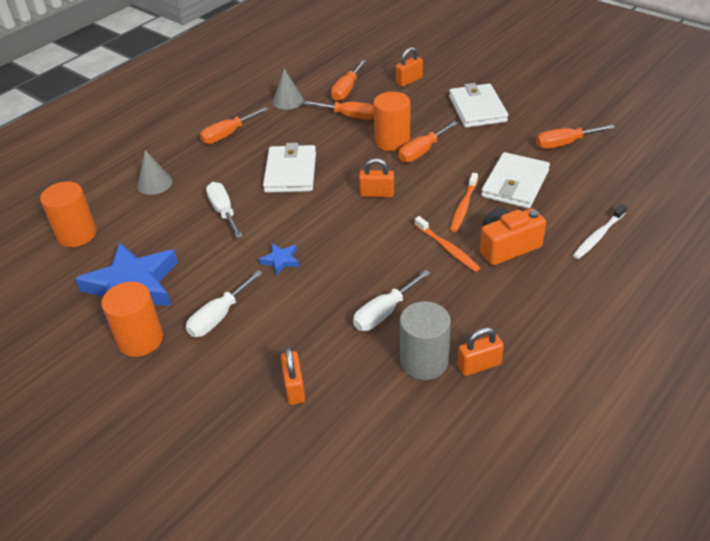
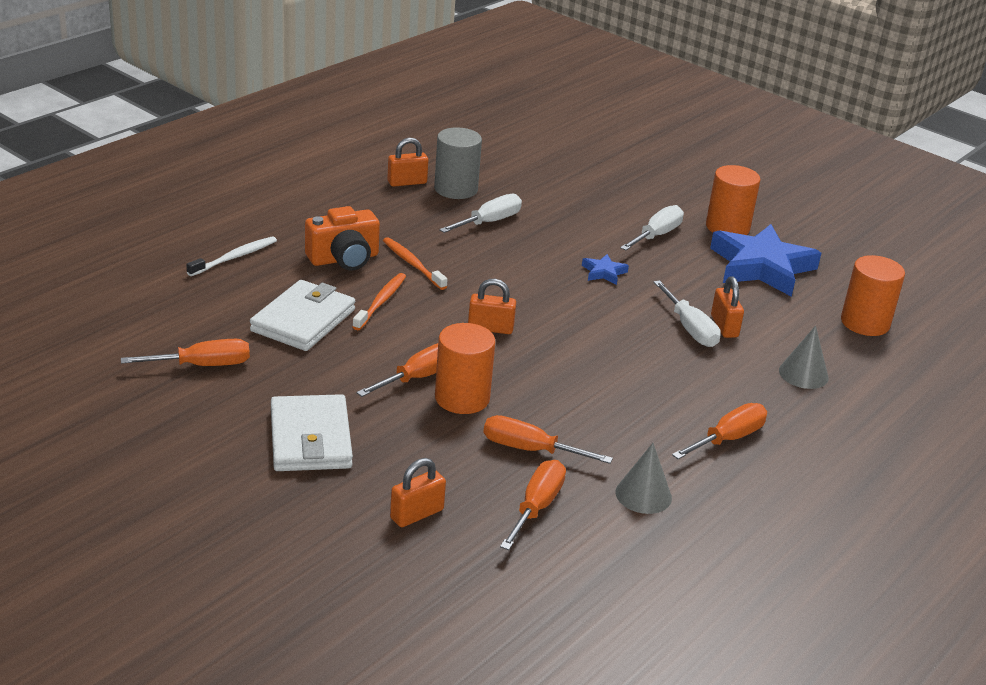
camera: 175 degrees right, 10 degrees down
white wallet [263,143,316,193] -> none
orange padlock [281,347,305,405] -> orange padlock moved to [711,276,744,338]

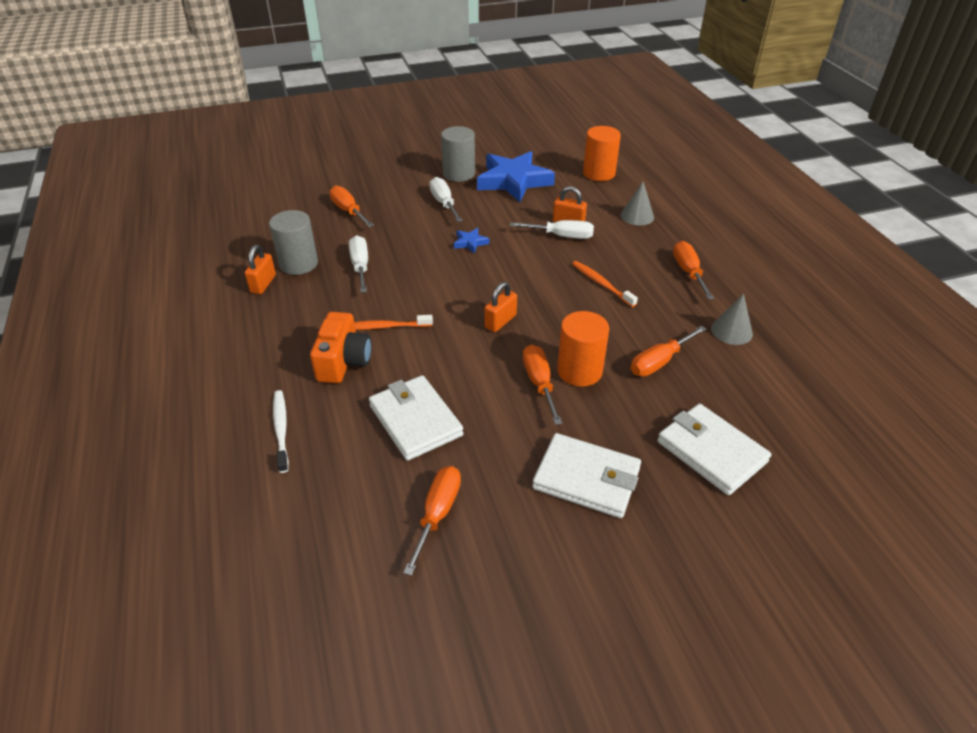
camera: 55 degrees left, 10 degrees up
orange toothbrush [353,273,406,330] -> orange toothbrush moved to [572,261,638,307]
orange padlock [390,458,446,527] -> white wallet [657,404,771,495]
orange screwdriver [500,460,566,550] -> orange screwdriver moved to [329,186,374,227]
orange cylinder [706,165,761,235] -> grey cylinder [441,126,475,182]

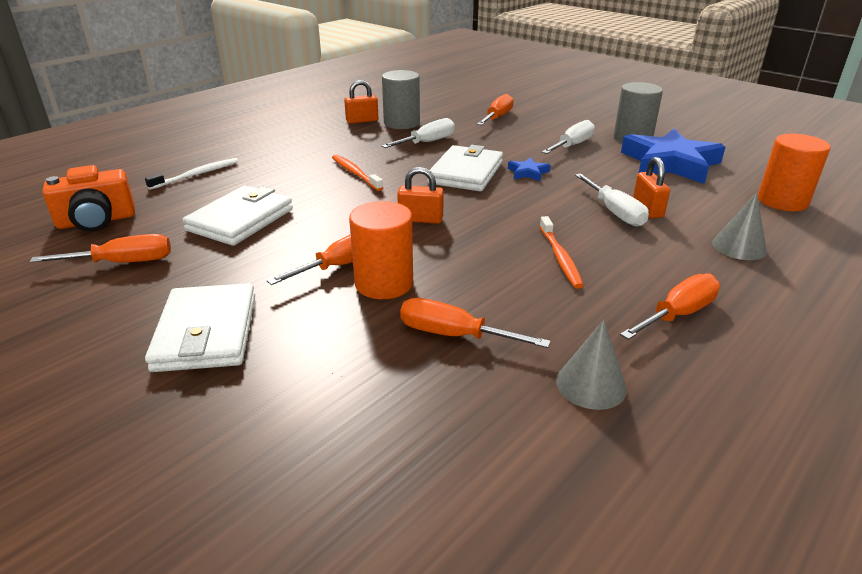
camera: 60 degrees right, 10 degrees down
orange camera [310,312,372,383] -> orange camera moved to [43,165,135,232]
orange toothbrush [572,261,638,307] -> orange toothbrush turned 150 degrees clockwise [540,216,584,289]
white wallet [657,404,771,495] -> white wallet moved to [427,145,503,191]

